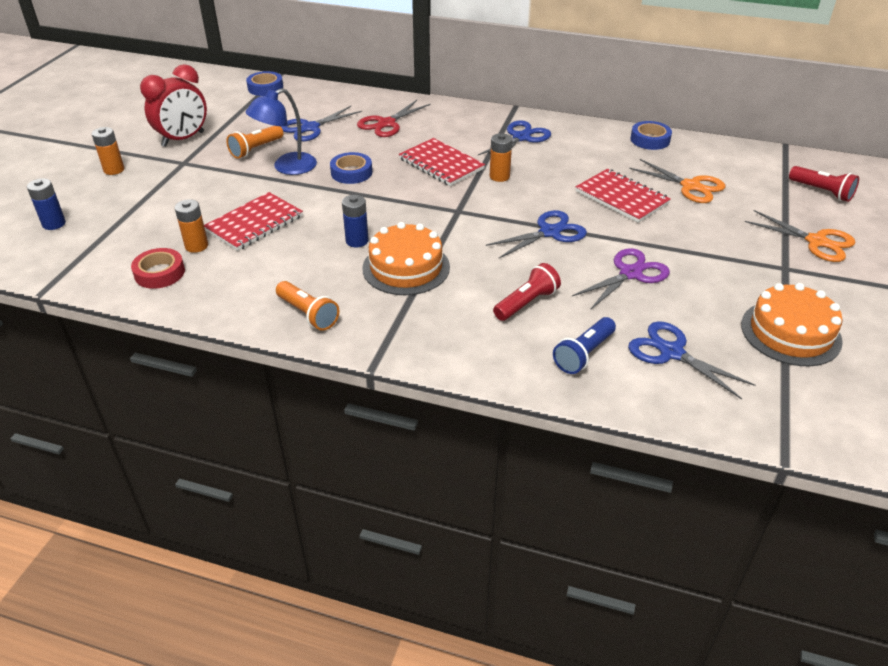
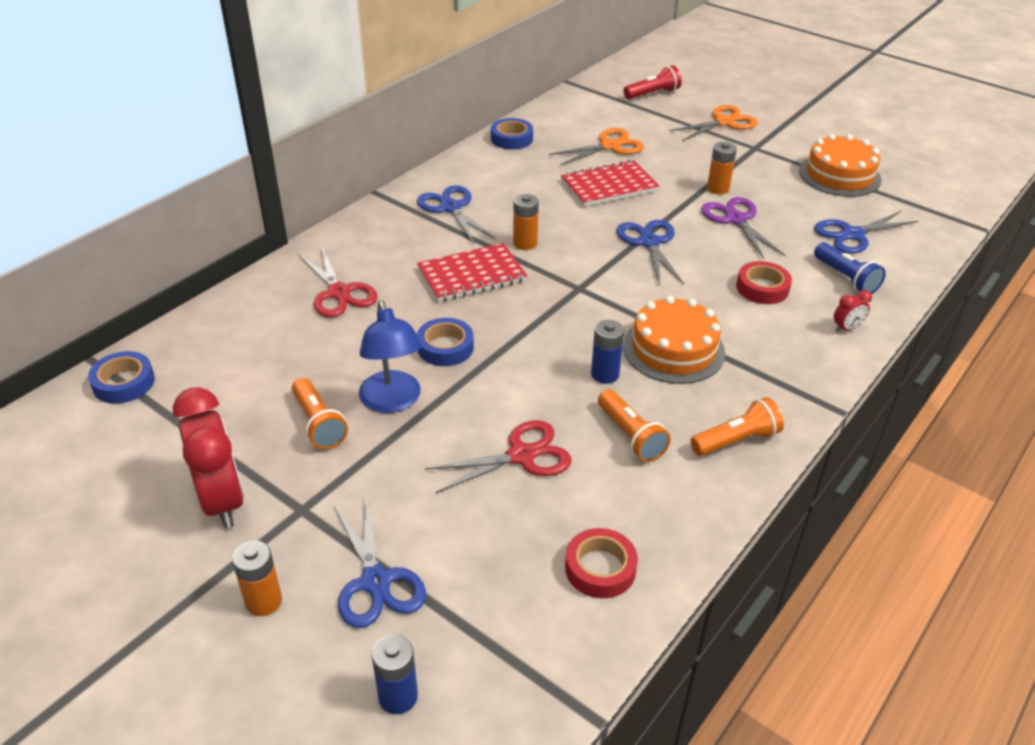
camera: 70 degrees left, 0 degrees up
orange battery [175,199,208,253] -> orange battery moved to [707,142,737,194]
red notebook [204,192,303,251] -> red scissors [425,420,571,493]
blue scissors [280,106,362,142] -> blue scissors moved to [334,498,426,628]
red flashlight [493,263,561,321] -> red tape [736,261,792,304]
none -> orange flashlight [598,389,671,462]
none -> red clock [834,290,872,332]

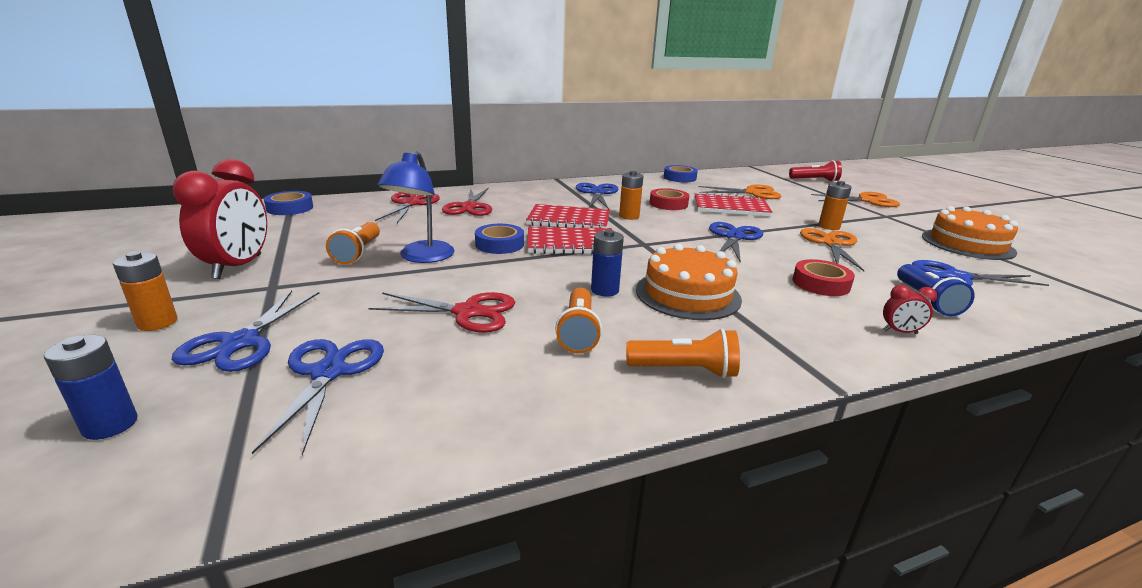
camera: 30 degrees right, 15 degrees down
red tape [565,528,638,598] -> red tape moved to [650,188,689,210]
purple scissors [701,197,785,259] -> orange scissors [800,228,865,271]
none -> blue scissors [252,339,384,455]
none -> red scissors [375,192,440,223]
none -> red notebook [527,227,612,254]

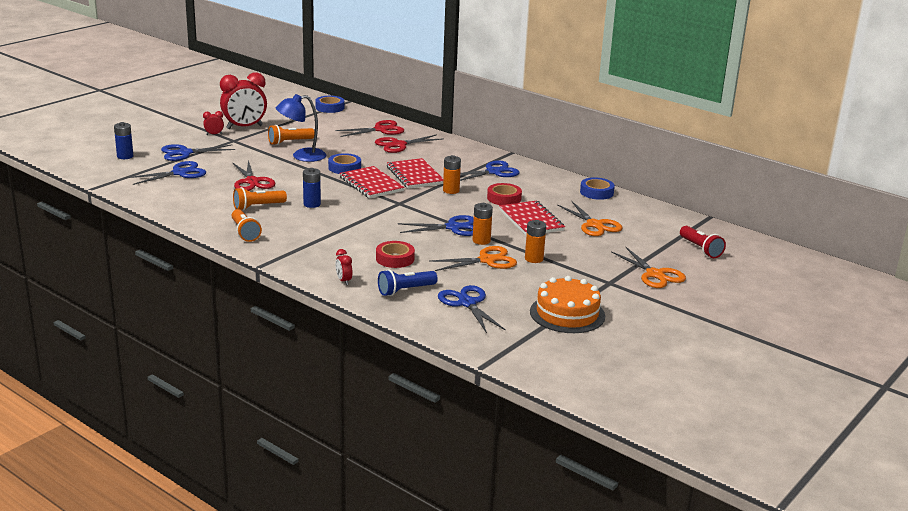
camera: 60 degrees right, 0 degrees up
orange battery [113,251,177,331] -> orange battery moved to [472,203,493,245]
orange cake [636,244,742,320] -> none
none -> red clock [203,111,224,135]

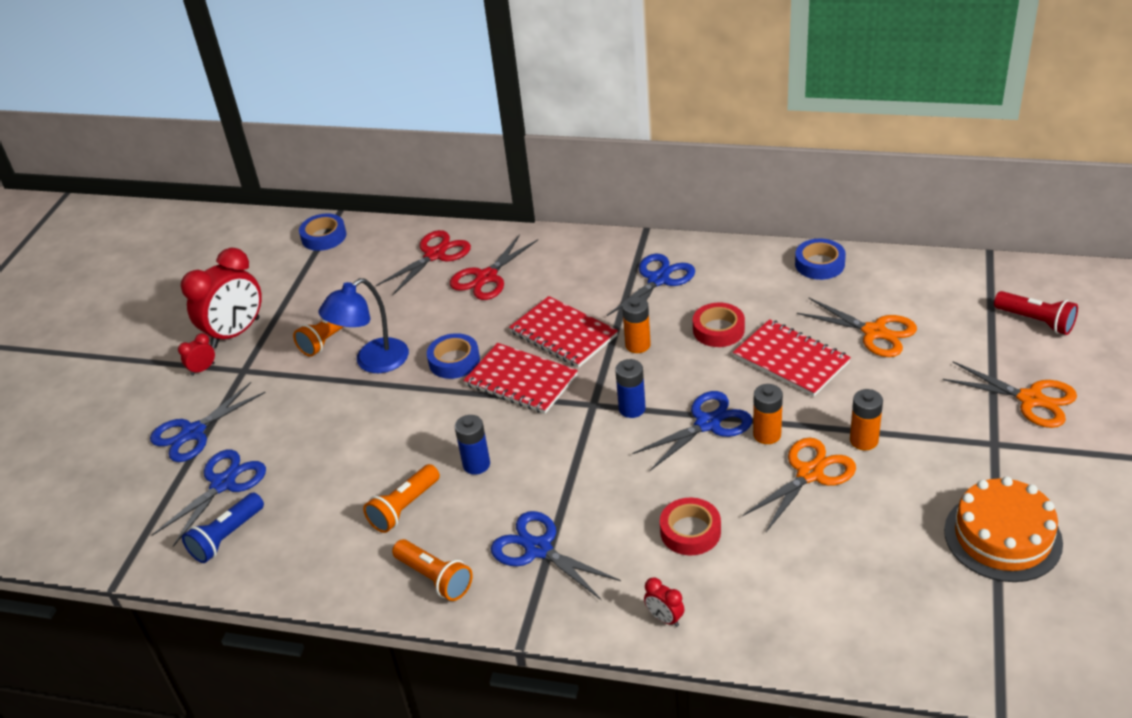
camera: 20 degrees left, 15 degrees up
blue battery [114,122,133,159] -> blue battery moved to [615,359,646,418]
red scissors [232,160,275,191] -> none
blue flashlight [378,269,438,296] -> blue flashlight moved to [182,492,264,563]
blue scissors [438,285,506,333] -> blue scissors moved to [491,511,621,600]

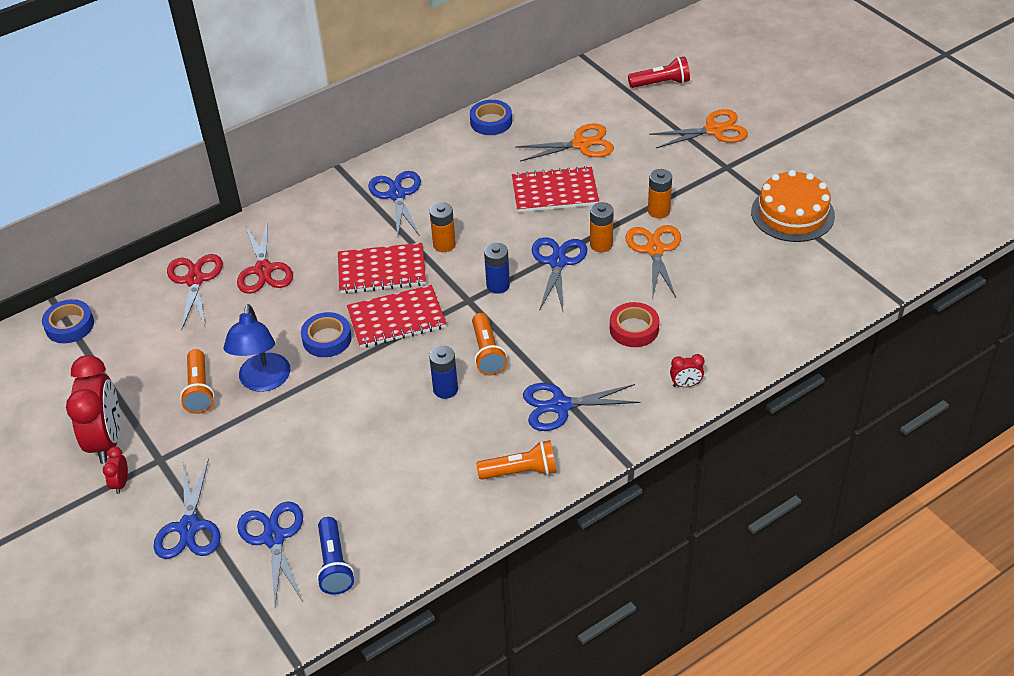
camera: 50 degrees left, 5 degrees up
orange flashlight [363,464,440,533] -> orange flashlight moved to [472,313,507,376]
red tape [693,302,745,347] -> none

